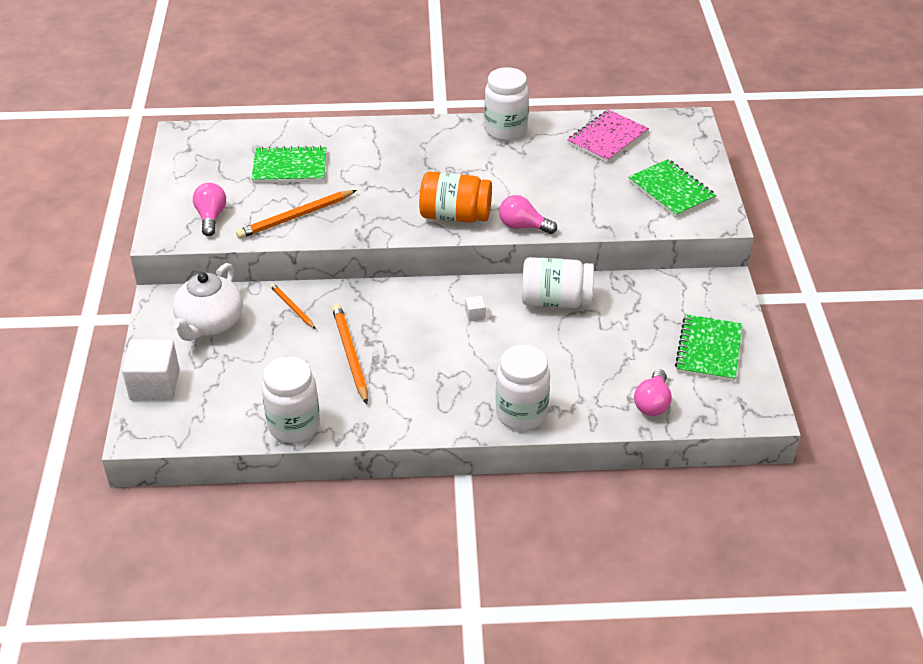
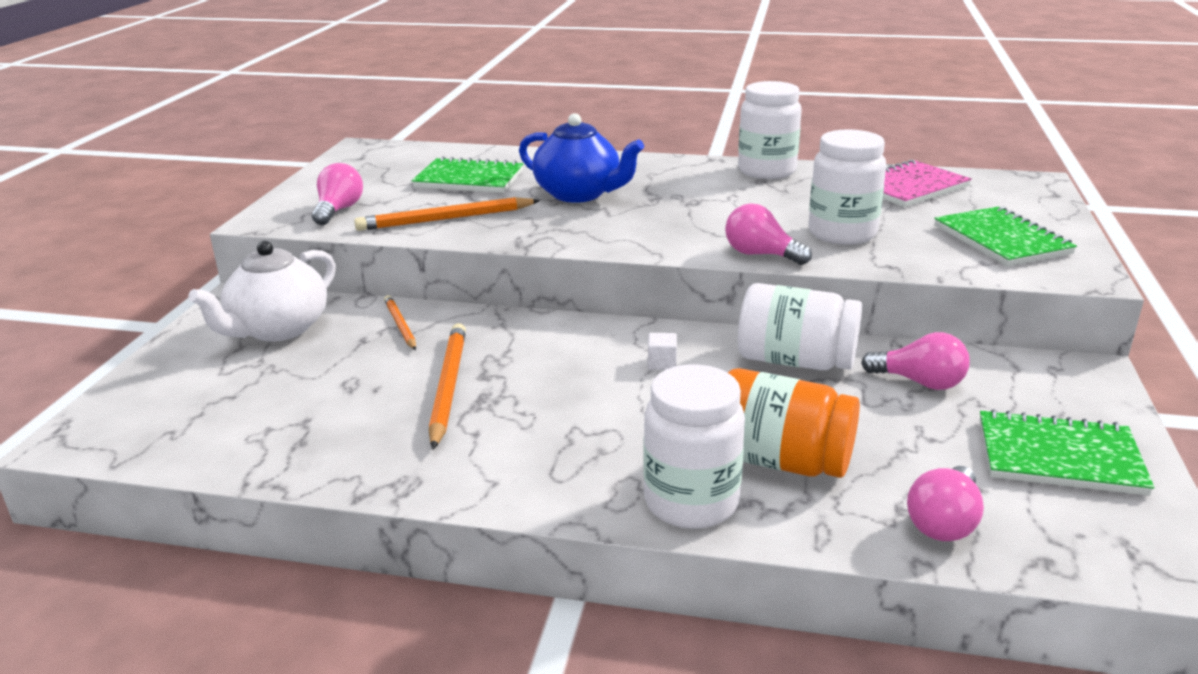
camera: 15 degrees right, 15 degrees down
white cube [122,340,180,400] -> none
white jar [262,357,320,443] -> white jar moved to [808,129,886,245]
orange jar [419,172,492,223] -> orange jar moved to [728,368,860,478]
green notebook [675,314,743,382] -> green notebook turned 75 degrees clockwise [980,409,1154,496]
none -> blue teapot [519,113,644,203]
none -> pink light bulb [861,332,970,390]

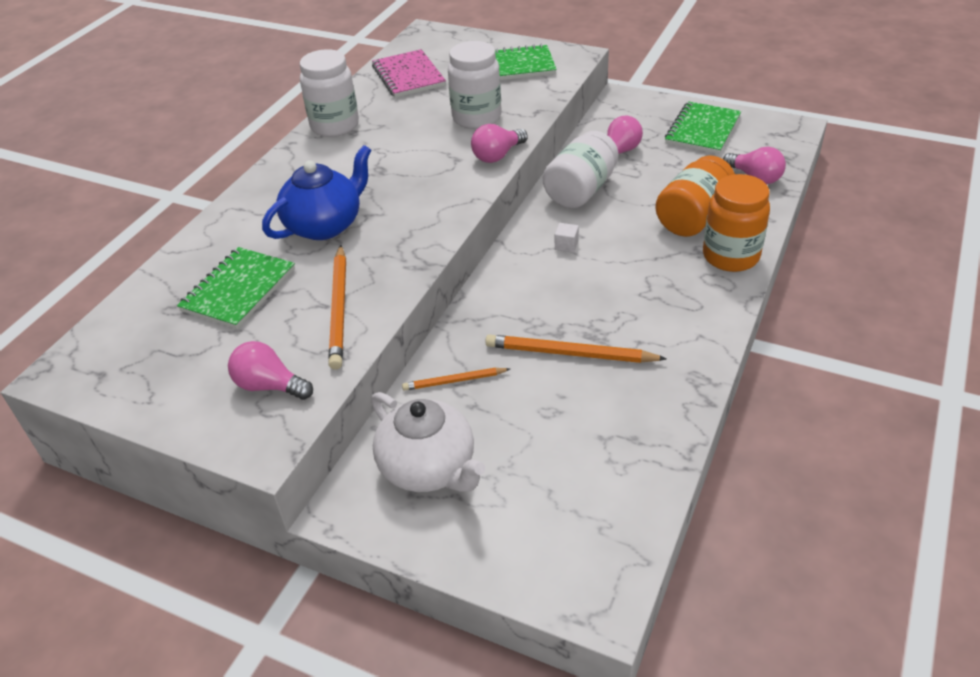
camera: 75 degrees left, 15 degrees up
white jar [643,364,745,529] -> orange jar [703,174,770,272]

